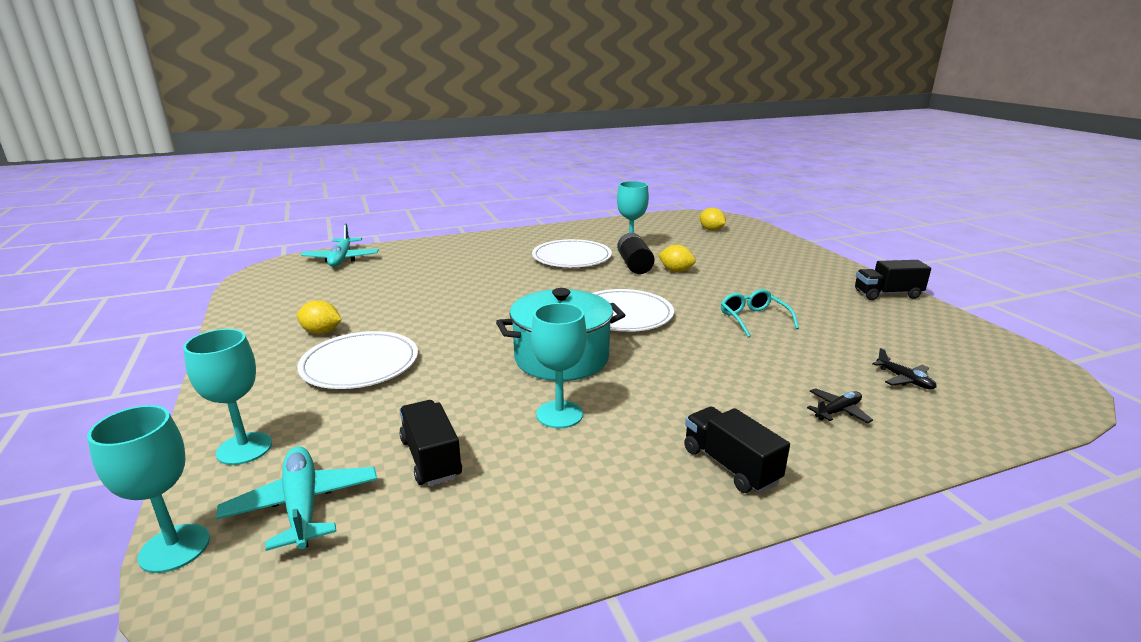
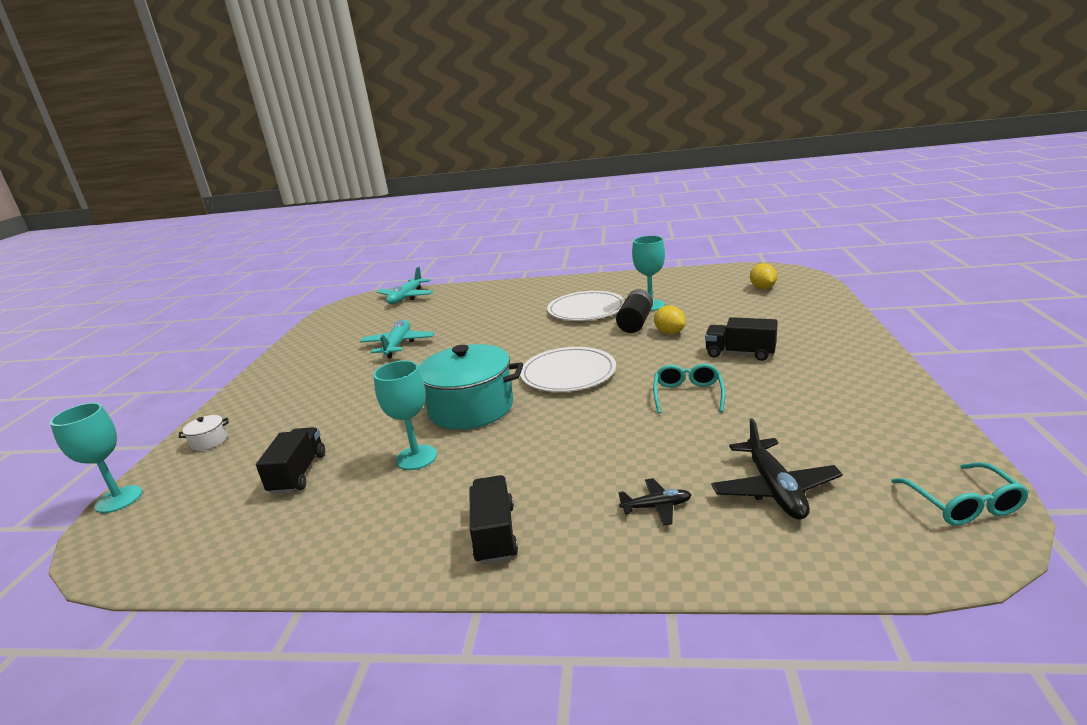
camera: 30 degrees right, 0 degrees up
turquoise goblet [183,329,272,465] -> white pot [179,415,229,451]
turquoise plane [216,446,377,551] -> turquoise plane moved to [360,320,434,358]
yellow lemon [297,300,342,334] -> none
white plate [297,331,418,389] -> none
black truck [855,260,931,300] -> black truck moved to [705,317,778,361]
black plane [872,348,937,389] -> black plane [711,418,843,520], size x1.77
none -> turquoise glasses [891,462,1029,525]

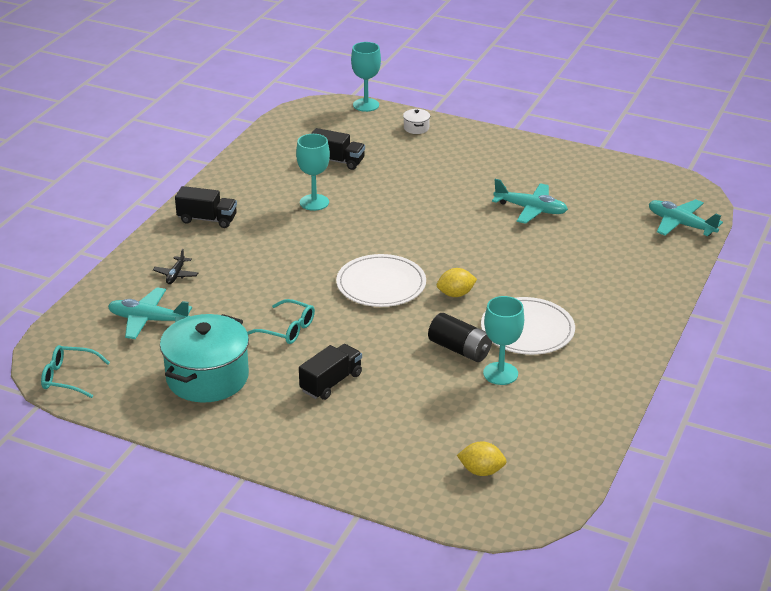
camera: 105 degrees right, 10 degrees up
turquoise pot [418,344,523,430] -> turquoise pot moved to [160,314,249,402]
yellow lemon [654,305,686,334] -> yellow lemon moved to [437,268,477,297]
black plane [711,418,843,520] -> turquoise plane [108,287,192,339]

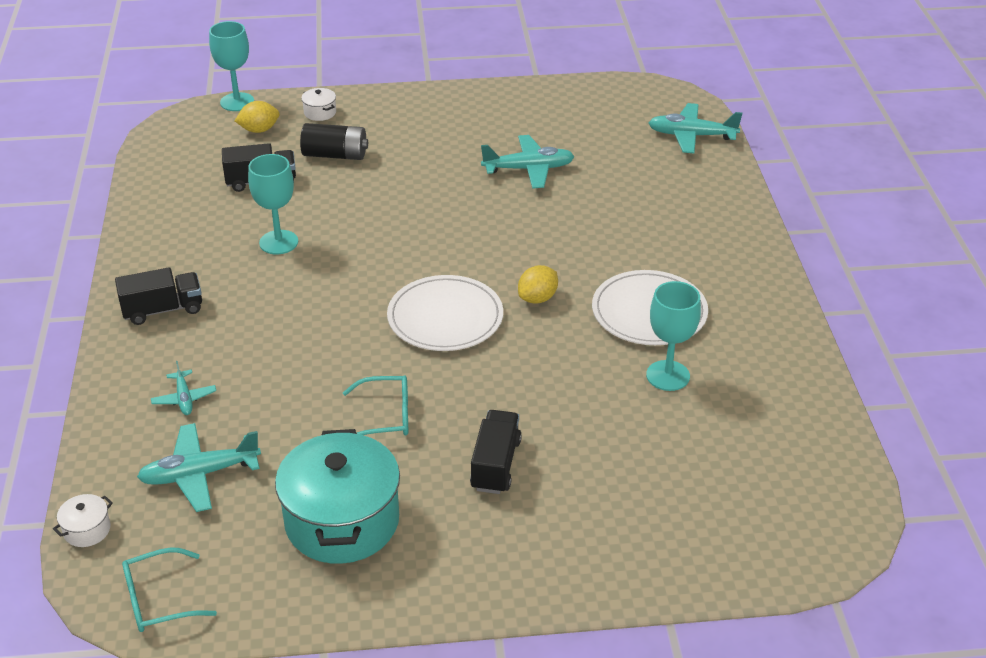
camera: 30 degrees left, 5 degrees up
black plane [153,249,198,284] -> turquoise plane [151,361,216,415]
black battery [428,313,492,362] -> black battery moved to [300,123,368,160]
yellow lemon [457,441,506,476] -> yellow lemon moved to [235,101,280,133]
none -> white pot [53,494,113,547]

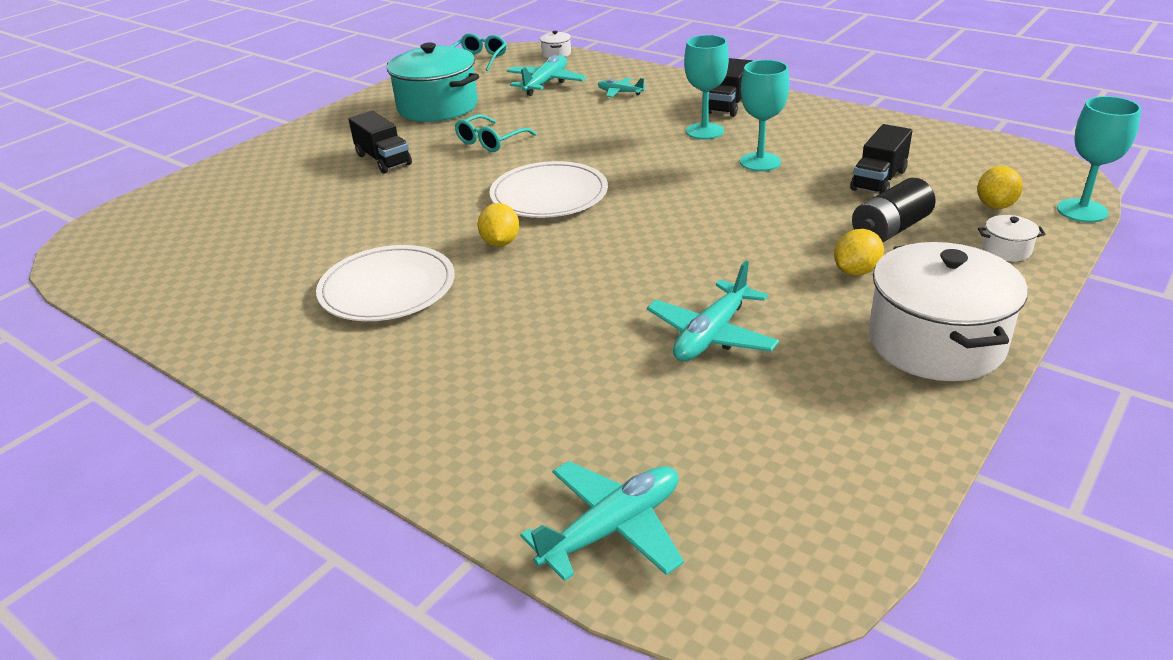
camera: 135 degrees right, 5 degrees down
turquoise goblet [646,281,701,391] -> turquoise goblet moved to [684,35,729,140]
none -> yellow lemon [834,229,884,276]
none -> white pot [869,242,1028,381]

